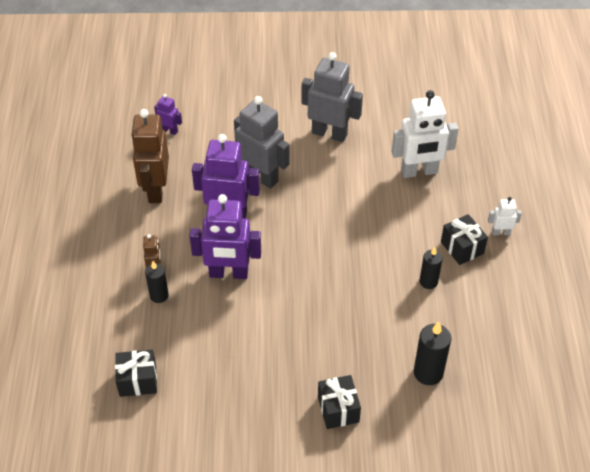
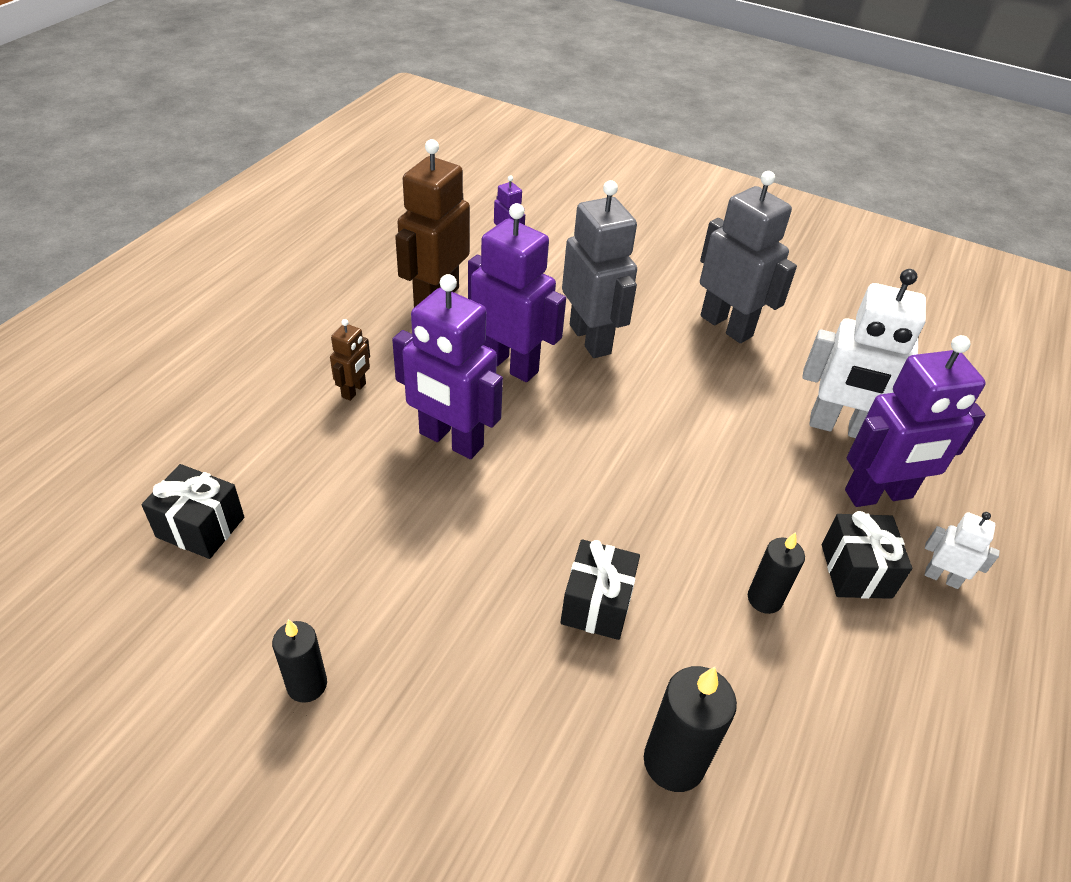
camera: 25 degrees right, 5 degrees down
black candle [145,261,169,303] -> black candle moved to [272,619,327,703]
black gift [318,375,361,429] -> black gift moved to [560,539,640,640]
none -> purple robot [845,335,986,507]

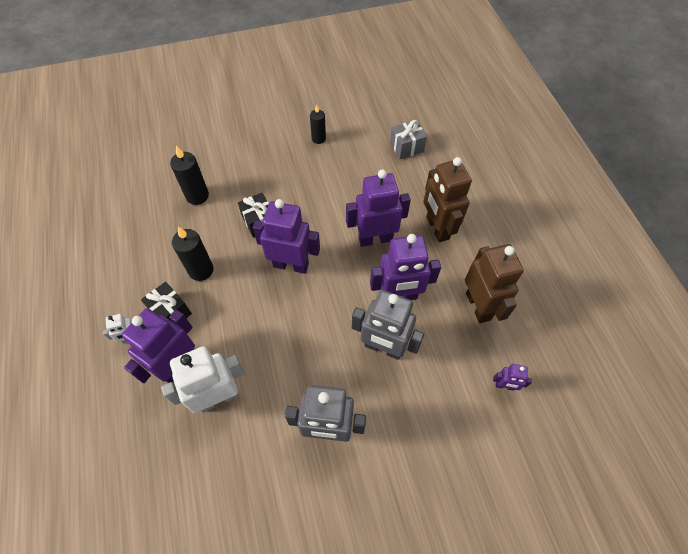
camera: 140 degrees right, 15 degrees up
black gift [141,464,244,559] -> grey gift [390,120,427,159]
brown robot [330,319,370,401] -> brown robot [423,157,472,242], size x2.11
black candle [748,532,805,614] -> black candle [172,226,214,281], size x1.51
none -> purple robot [253,199,320,274]

